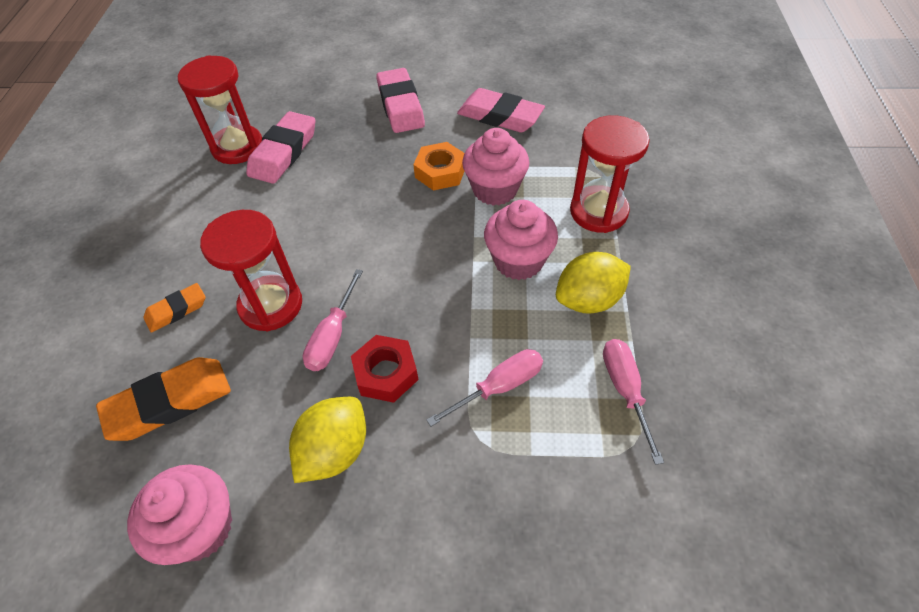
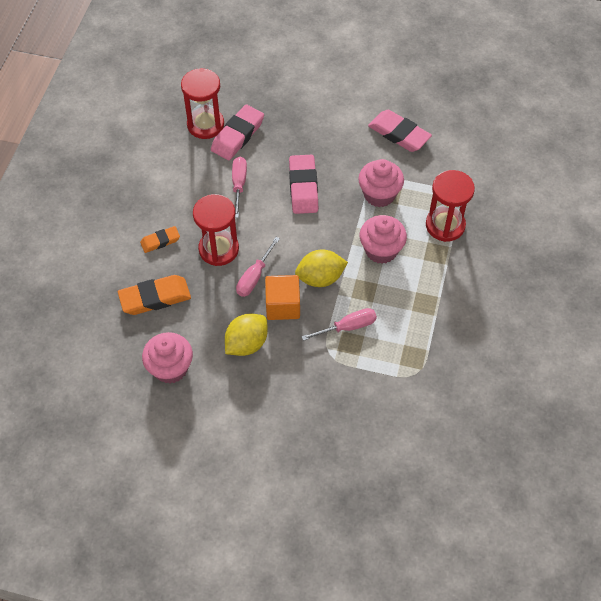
camera: 10 degrees right, 5 degrees up
red nut [351,335,418,403] -> orange cube [265,275,300,320]
pink eraser [376,68,425,133] -> pink eraser moved to [289,155,318,214]
orange nut [413,142,464,191] -> none
yellow lemon [556,252,631,314] -> yellow lemon moved to [295,250,348,287]
pink screwdriver [603,339,664,465] -> pink screwdriver moved to [232,157,247,218]

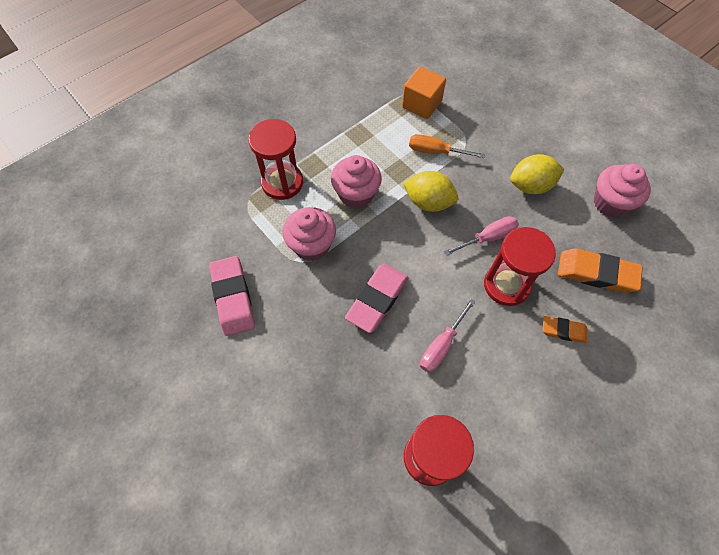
camera: 145 degrees left, 5 degrees up
pink eraser [211,104,264,160] -> none
orange cube [265,275,300,320] -> orange cube moved to [402,66,446,119]
pink screwdriver [301,308,377,341] -> orange screwdriver [409,134,485,158]

